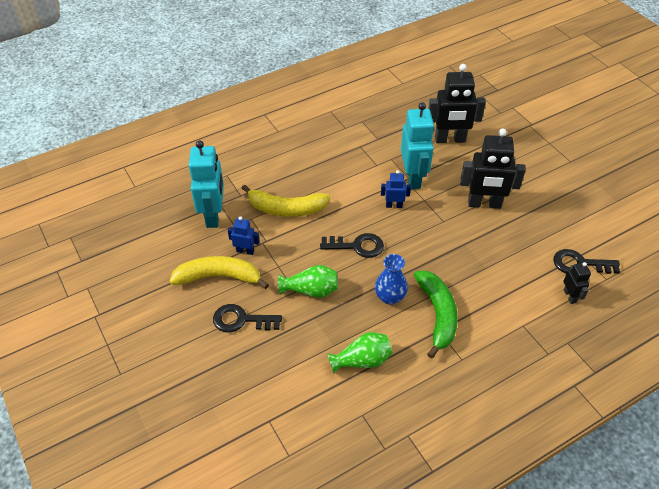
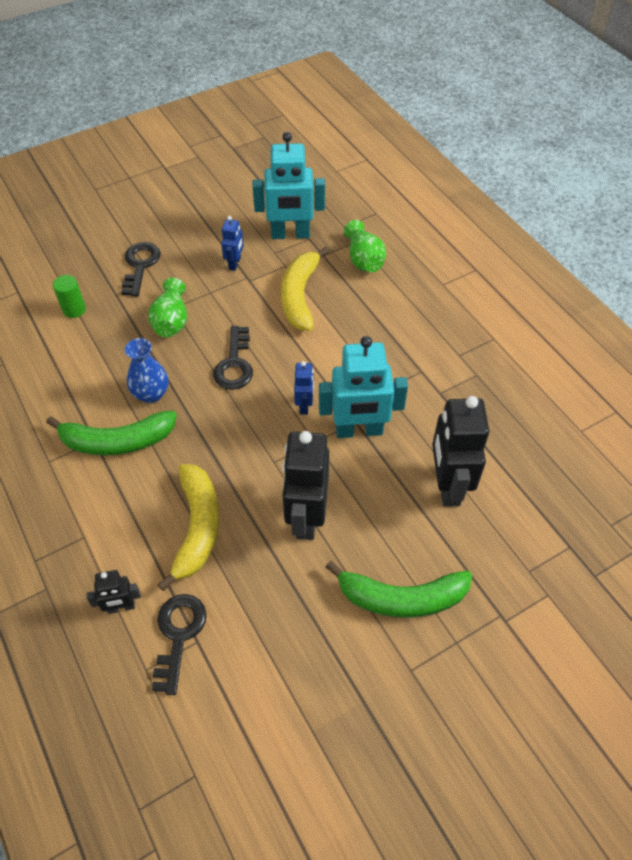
camera: 90 degrees right, 5 degrees up
yellow banana [169,256,269,289] -> yellow banana moved to [157,464,219,591]
green vase [327,332,393,374] -> green vase moved to [344,220,386,272]
none -> green cylinder [53,275,86,318]
none -> green banana [325,561,472,618]

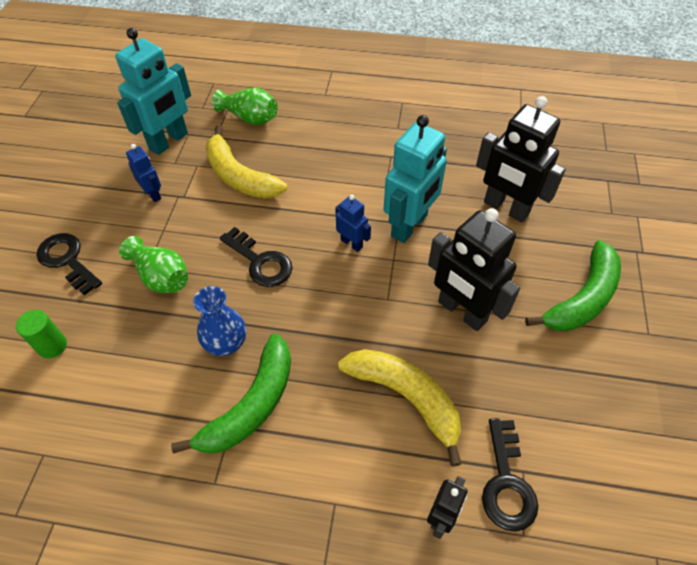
camera: 50 degrees left, 0 degrees up
black key [152,594,207,695] -> black key turned 135 degrees counterclockwise [482,418,539,532]

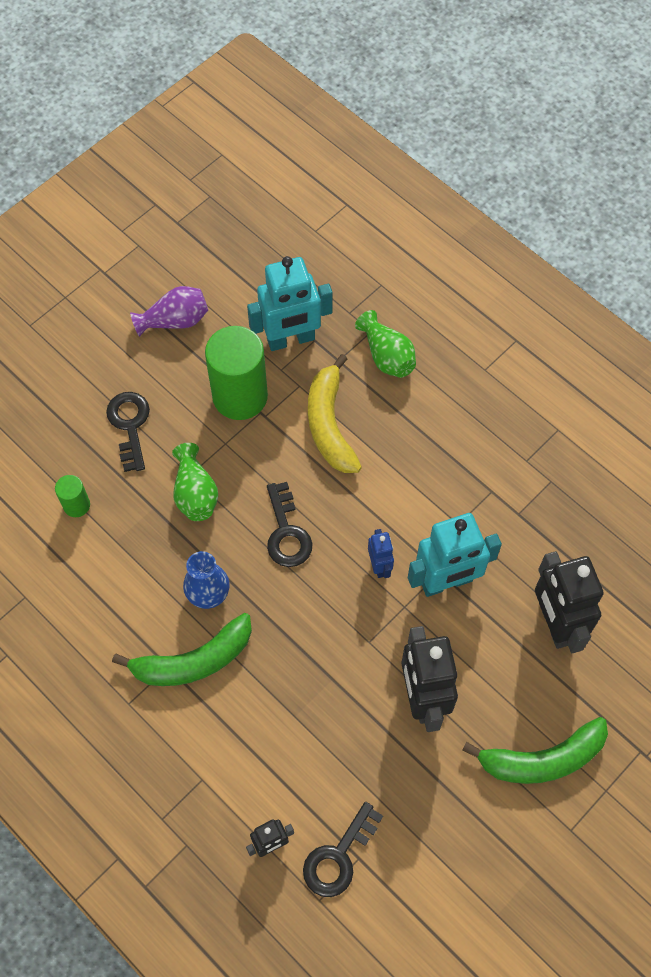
camera: 35 degrees right, 10 degrees up
blue robot [126,144,161,202] -> green cylinder [205,326,268,420]
yellow banana [338,349,461,466] -> none
none -> purple vase [130,286,208,337]

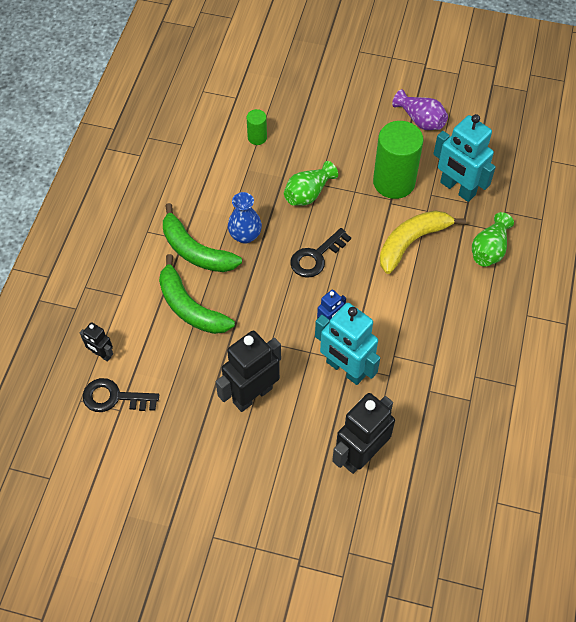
camera: 60 degrees right, 5 degrees down
black key [106,392,150,472] -> none
green banana [462,717,608,784] -> green banana moved to [159,254,235,334]

